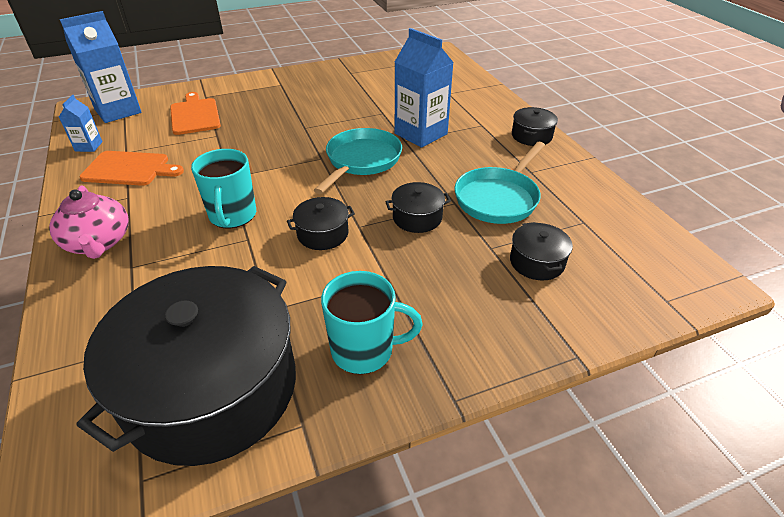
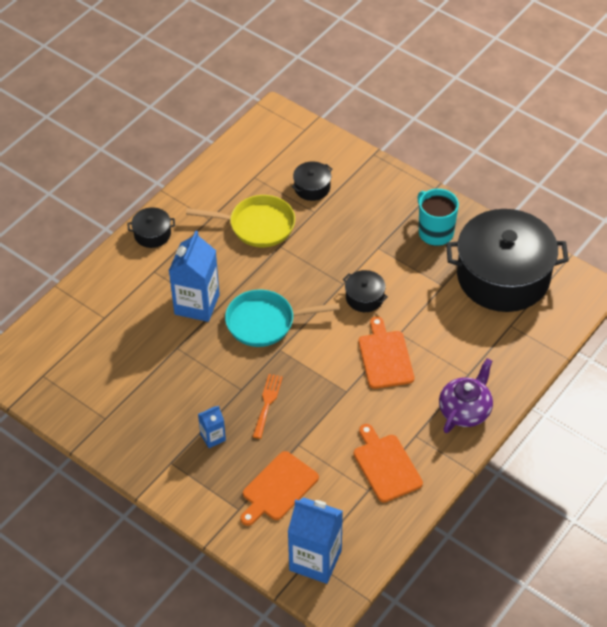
camera: 120 degrees left, 10 degrees up
pink teapot [49,185,129,259] -> purple teapot [439,358,493,433]
blue carton [59,95,103,152] -> blue carton moved to [198,406,226,448]
turquoise mug [191,149,256,228] -> orange cutting board [359,316,414,389]
black pot [385,182,451,233] -> none
turquoise pan [454,142,545,224] -> yellow pan [186,195,295,247]
none -> orange fork [253,374,283,439]

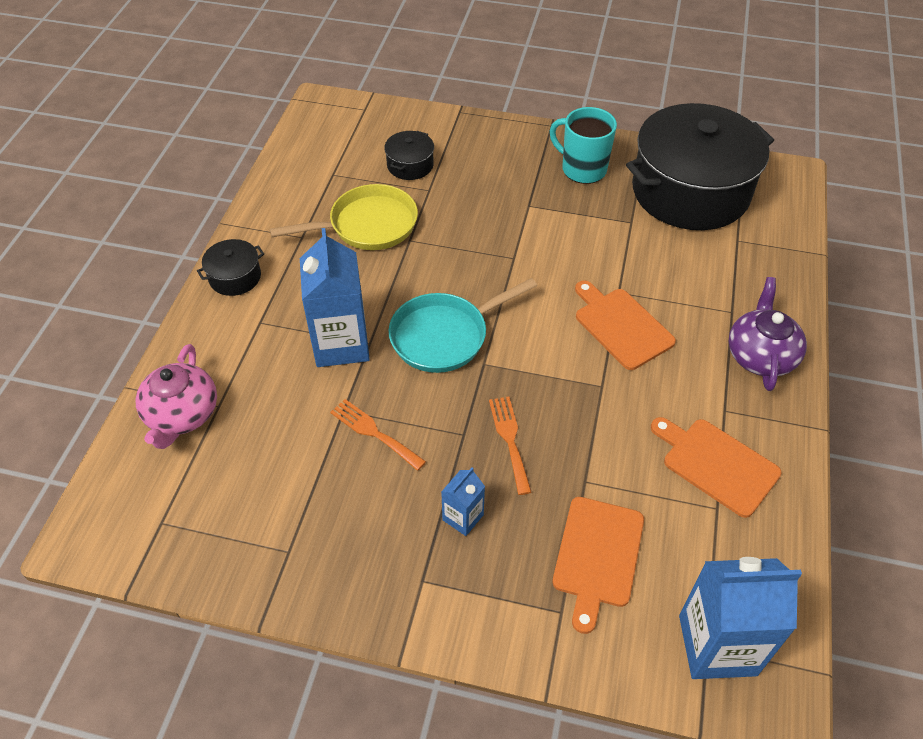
camera: 25 degrees left, 0 degrees up
black pot [343,270,388,312] -> none
none -> pink teapot [136,344,217,449]
none -> orange fork [330,399,426,471]

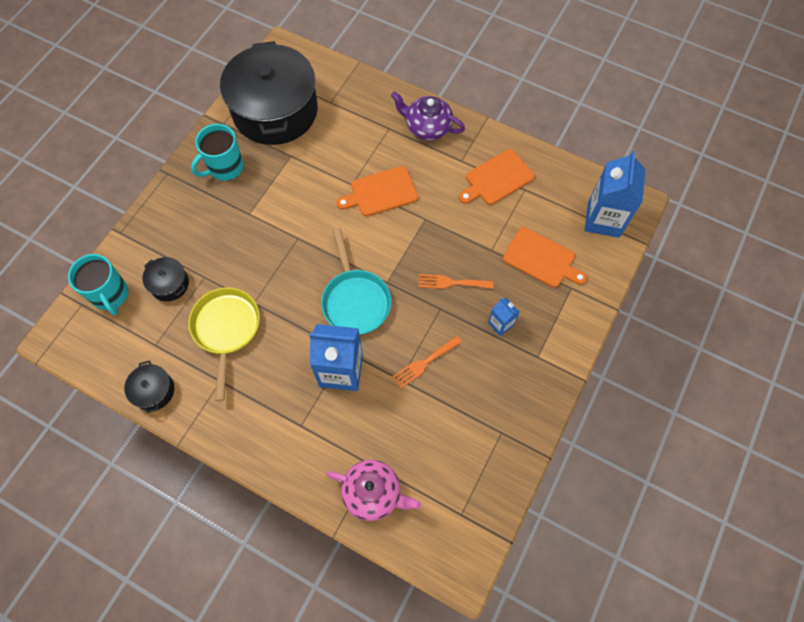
camera: 75 degrees left, 15 degrees up
black pot [197,239,264,296] -> black pot moved to [124,360,174,413]
none -> turquoise mug [68,254,128,315]

